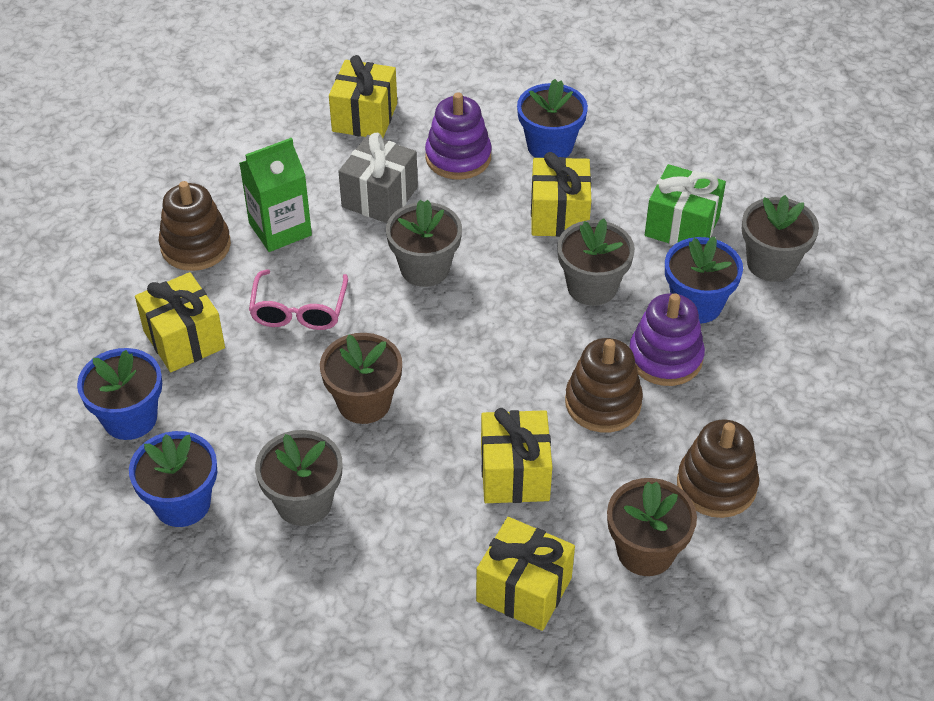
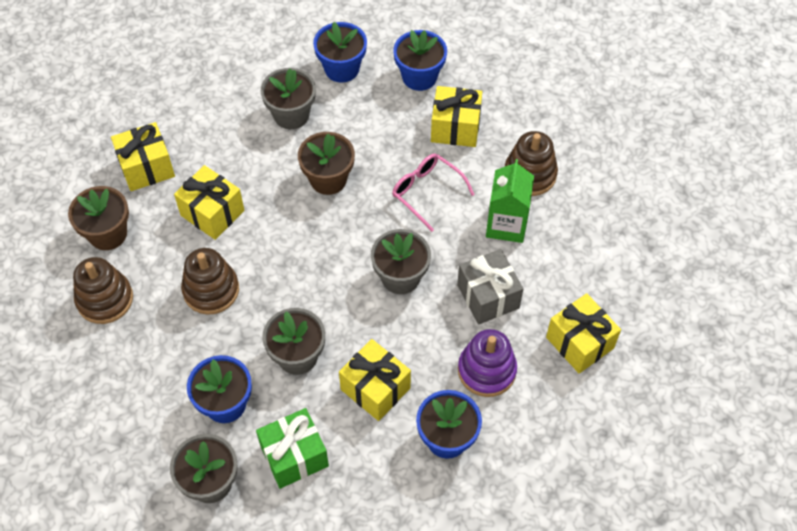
camera: 130 degrees right, 10 degrees up
purple stacking toy [630,293,705,386] -> none

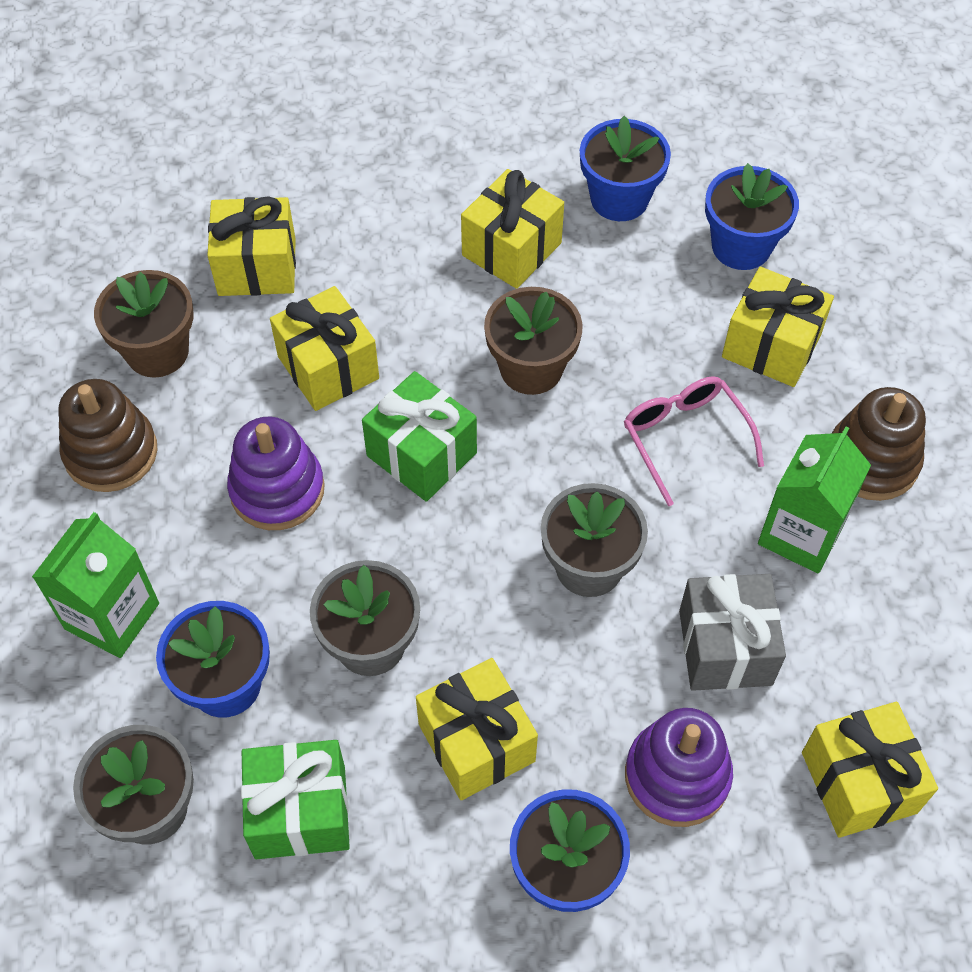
camera: 20 degrees right, 0 degrees up
brown stacking toy [181,248,239,315] -> purple stacking toy [227,417,325,530]
grey flower pot [261,68,316,129] -> yellow gift [461,169,564,289]
none -> green carton [32,512,159,658]
none -> green gift [362,371,477,502]

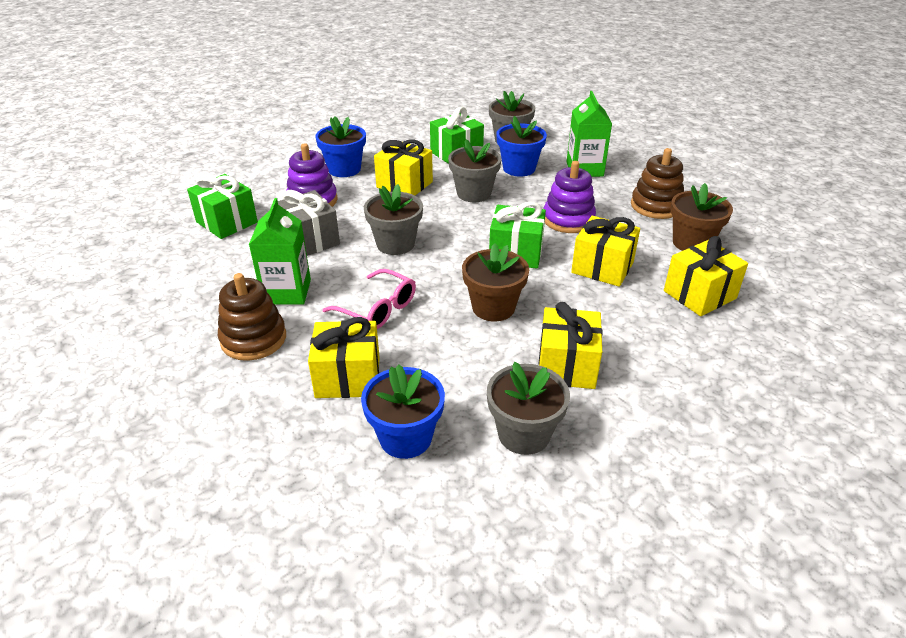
camera: 150 degrees right, 20 degrees down
blue flower pot [580,116,671,221] -> grey flower pot [487,362,570,455]
yellow gift [802,702,938,838] -> green gift [187,174,258,239]

